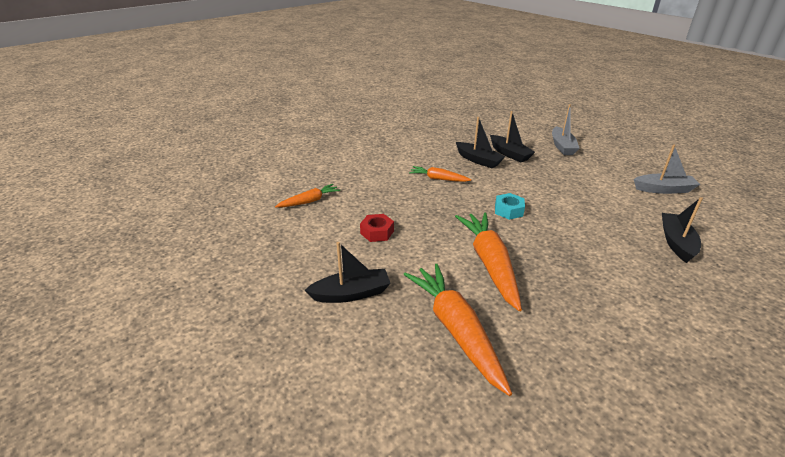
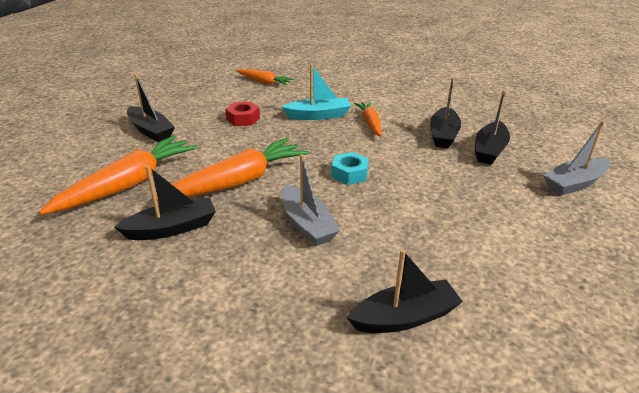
camera: 60 degrees right, 0 degrees up
grey boat [634,145,700,194] -> grey boat moved to [282,154,340,246]
none -> black boat [114,165,216,240]
none -> turquoise boat [282,64,351,120]

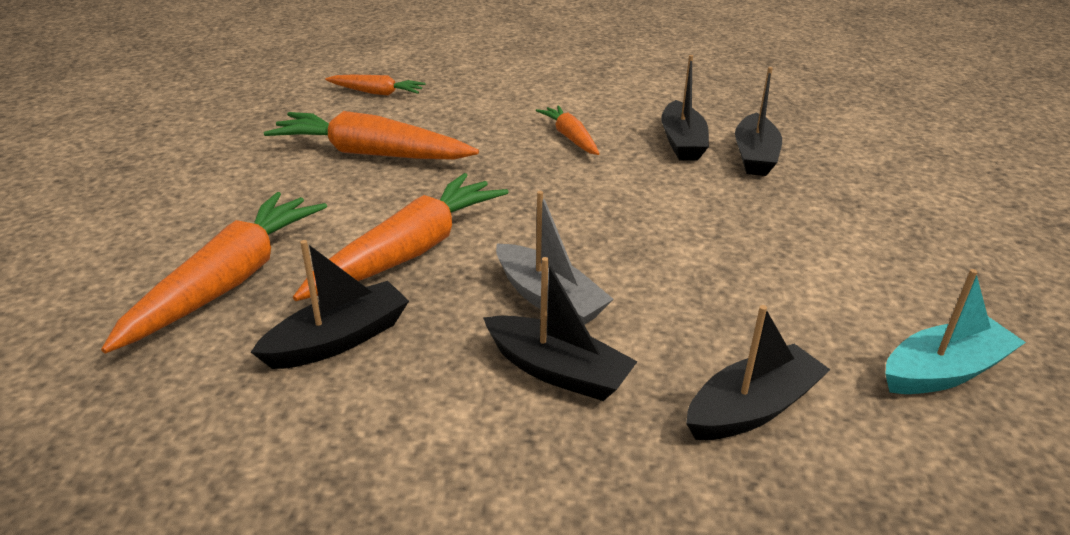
camera: 15 degrees left, 0 degrees up
black boat [127,74,175,142] -> black boat moved to [483,257,638,401]
red nut [225,102,260,126] -> orange carrot [264,111,479,160]
turquoise boat [282,64,351,120] -> turquoise boat moved to [885,269,1026,394]
turquoise nut [331,152,369,185] -> none
grey boat [543,121,610,196] -> none

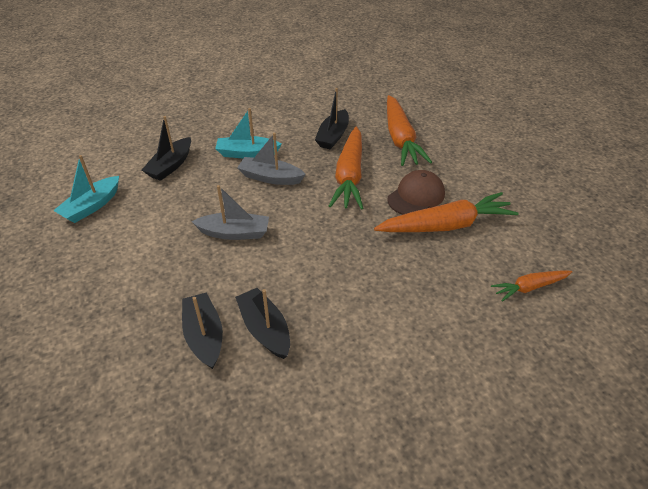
camera: 150 degrees right, 10 degrees up
black boat [483,257,638,401] -> turquoise boat [215,108,282,158]
orange carrot [536,105,600,155] -> none
none -> grey boat [191,185,269,240]
none -> brown cap [387,170,445,215]

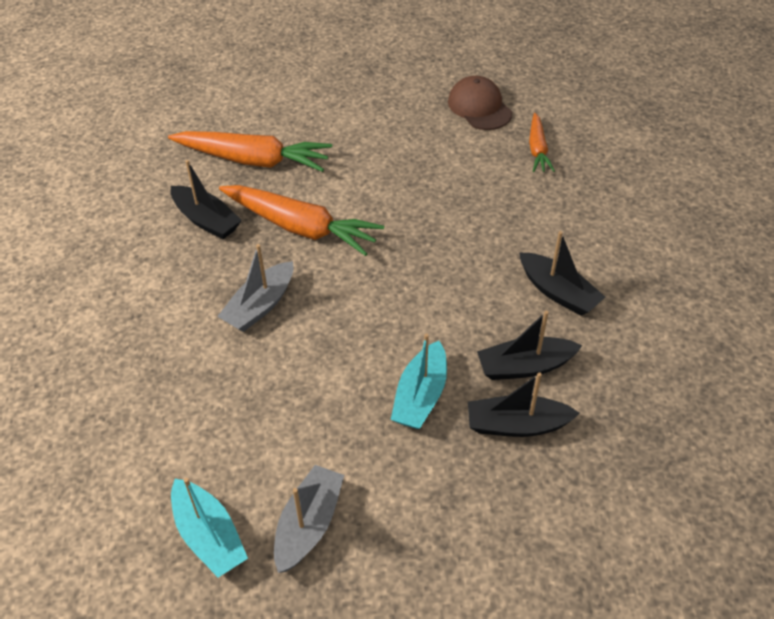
camera: 70 degrees left, 5 degrees up
black boat [142,116,191,181] -> black boat moved to [519,231,605,316]
grey boat [191,185,269,240] -> grey boat moved to [274,465,344,573]
turquoise boat [215,108,282,158] -> turquoise boat moved to [391,333,447,429]
orange carrot [374,192,519,232] -> none
brown cap [387,170,445,215] -> brown cap moved to [448,76,512,130]

